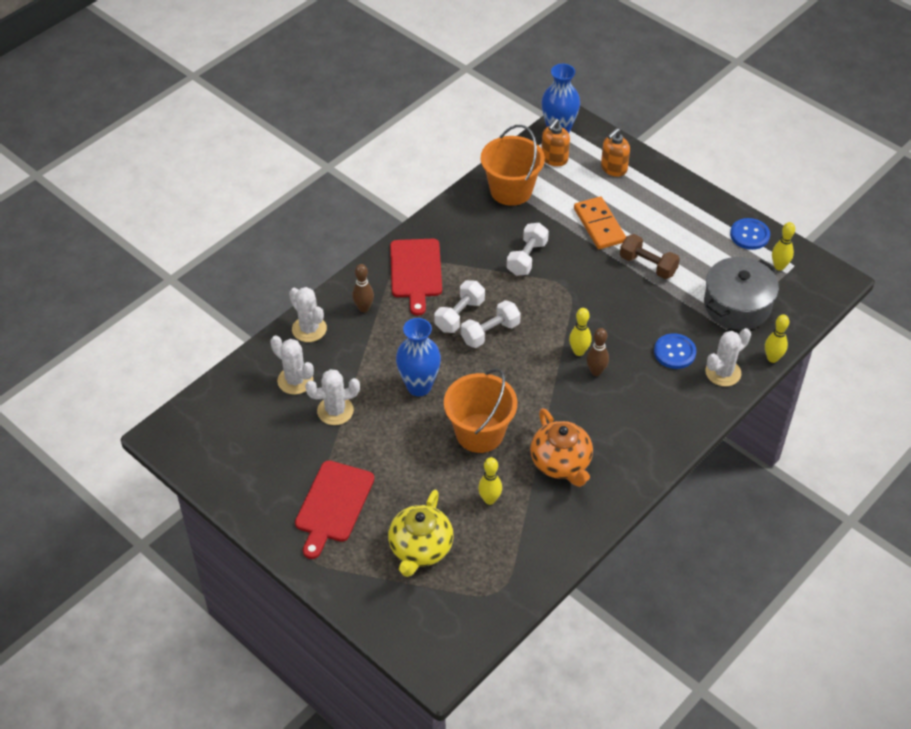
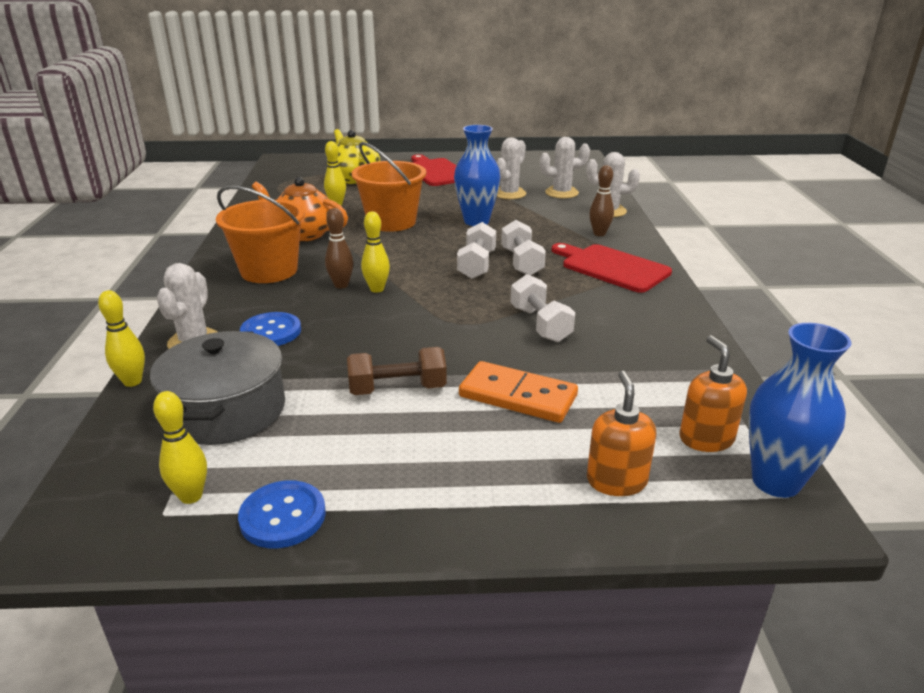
camera: 135 degrees right, 20 degrees down
orange bucket [481,125,545,206] -> orange bucket moved to [216,185,305,283]

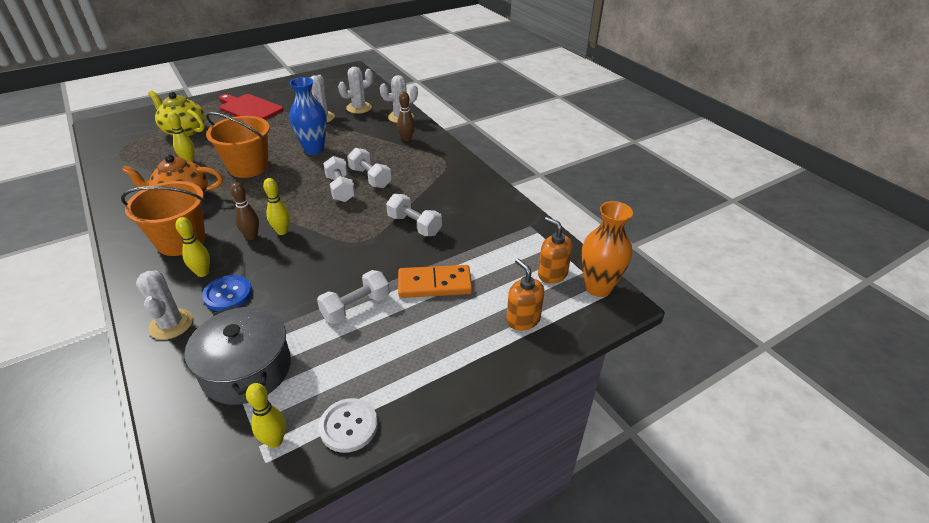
camera: 30 degrees left, 10 degrees up
yellow bowling pin [98,290,145,387] -> yellow bowling pin moved to [176,217,210,277]
blue button [238,480,326,548] -> white button [319,398,378,453]
brown dumbbell [347,347,447,395] -> white dumbbell [317,270,390,324]
red cutting board [552,243,672,293] -> none
blue vase [748,323,851,498] -> orange vase [582,201,633,297]

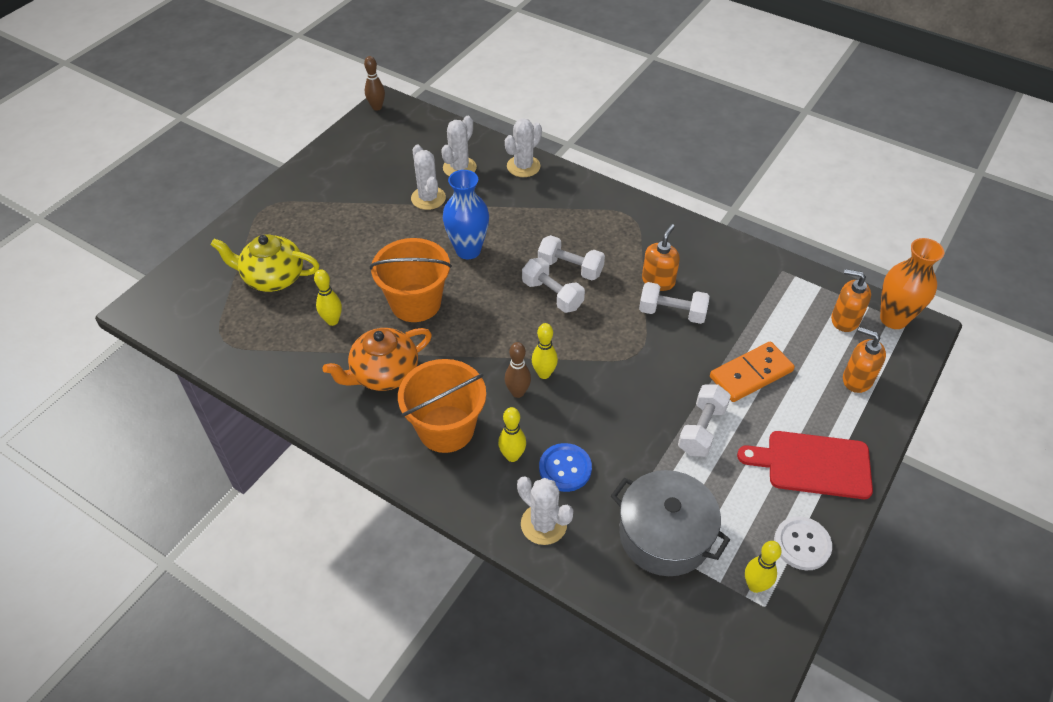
camera: 25 degrees left, 10 degrees up
red cutting board [219,94,283,120] -> red cutting board moved to [737,431,873,499]
brown bowling pin [397,91,415,141] -> brown bowling pin moved to [364,56,385,111]
none -> orange soap dispenser [642,224,680,291]

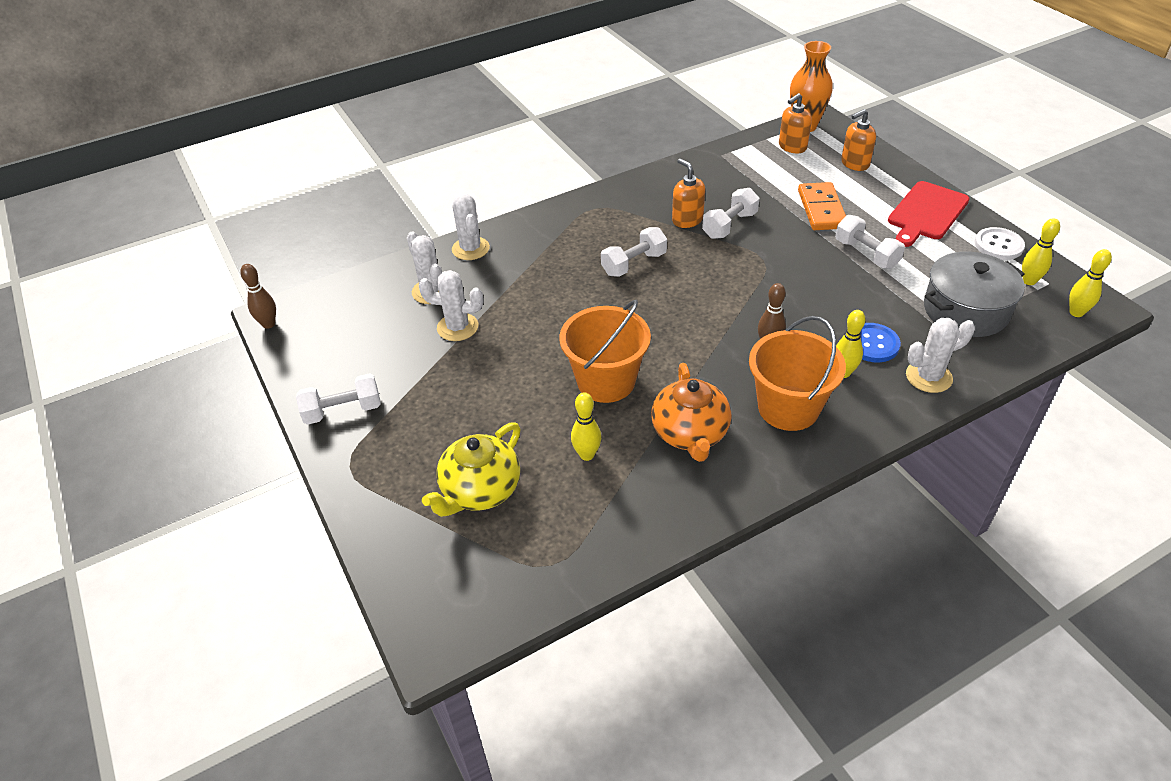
camera: 60 degrees left, 5 degrees down
blue vase [443,170,489,259] -> none
white dumbbell [522,258,585,313] -> white dumbbell moved to [296,373,381,425]
yellow bowling pin [532,323,558,379] -> yellow bowling pin moved to [1069,249,1112,317]

